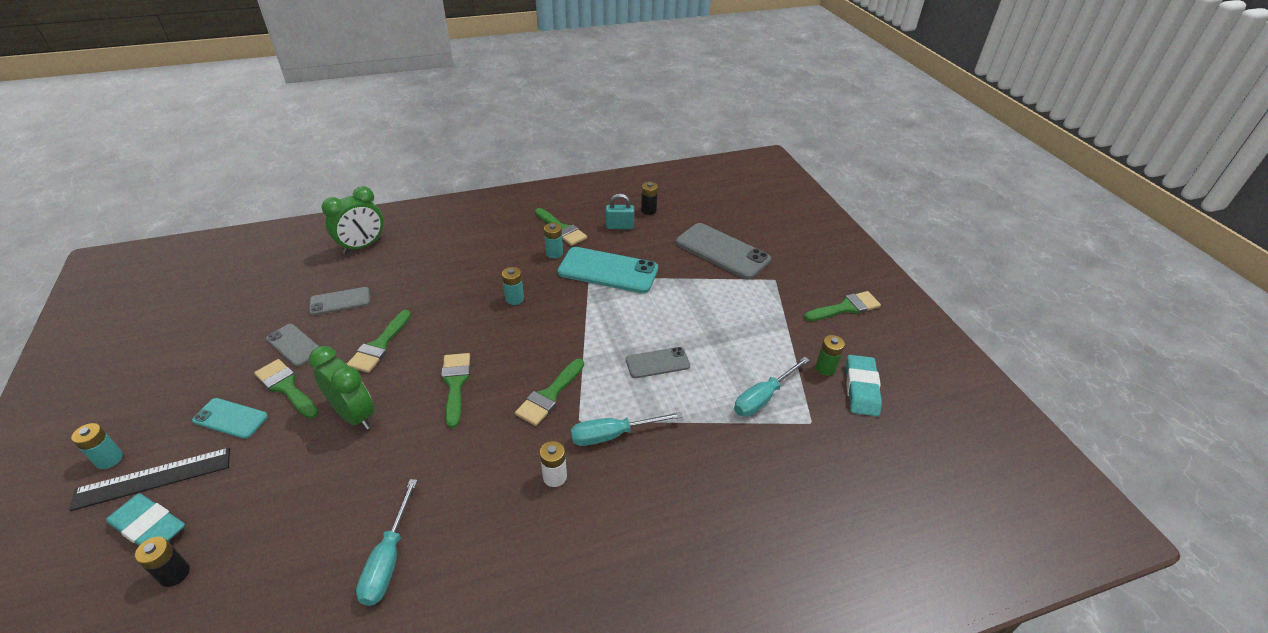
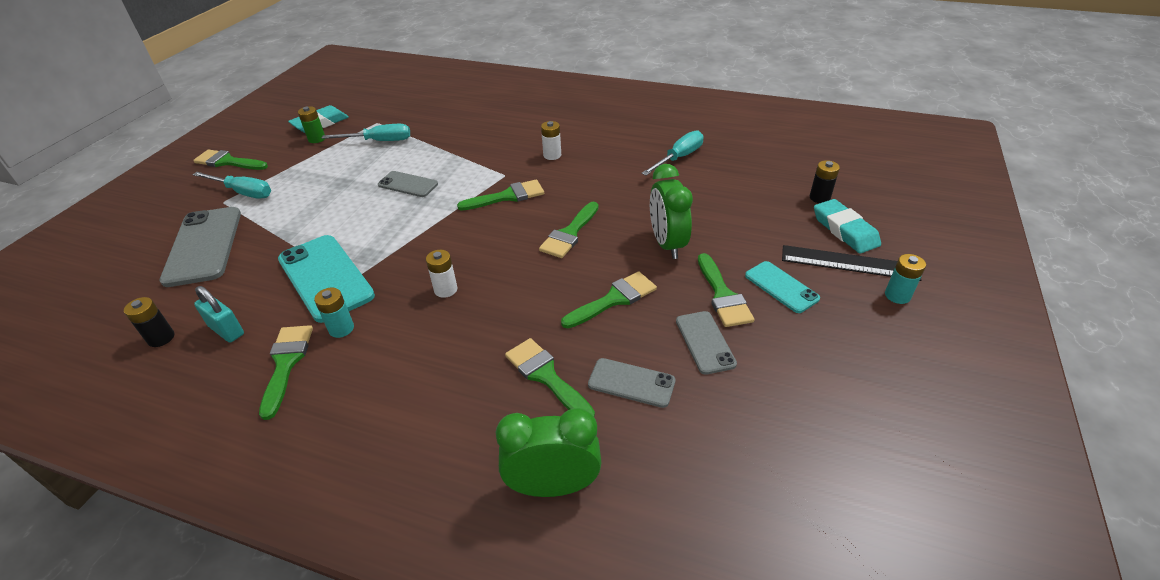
camera: 140 degrees left, 0 degrees up
turquoise battery [502,267,524,305] -> white battery [426,250,458,298]
turquoise screwdriver [571,412,683,446] -> turquoise screwdriver moved to [192,172,271,199]
none -> green brush [505,338,595,416]

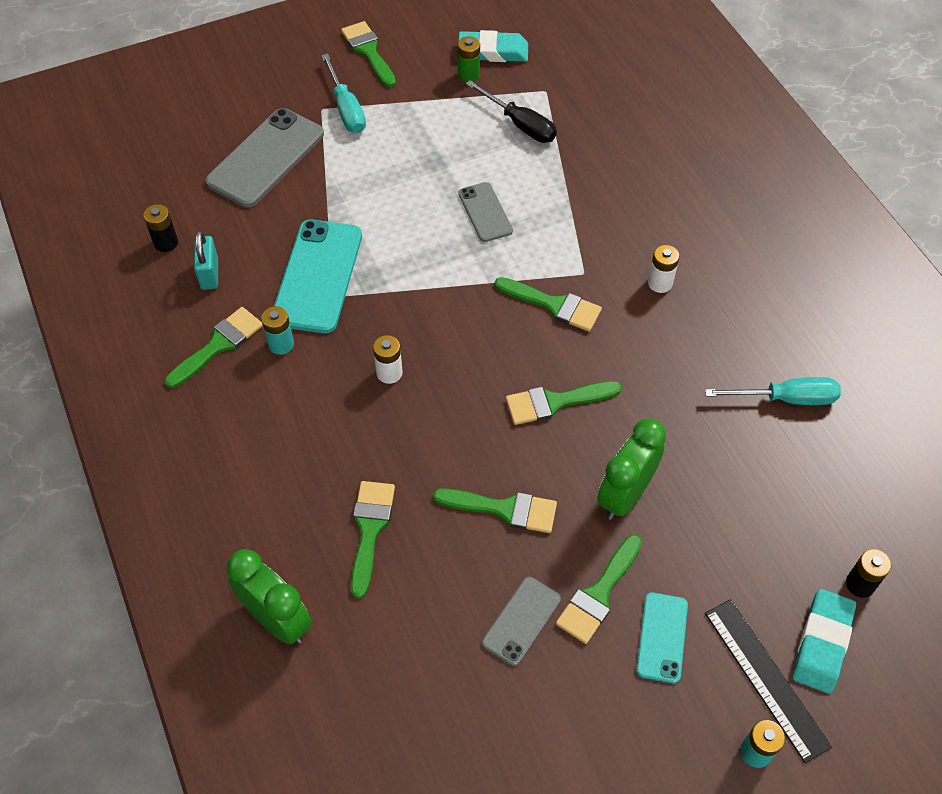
camera: 45 degrees right, 15 degrees up
turquoise screwdriver [322,124,410,141] -> black screwdriver [466,80,557,143]
grey phone [588,358,675,408] -> none

